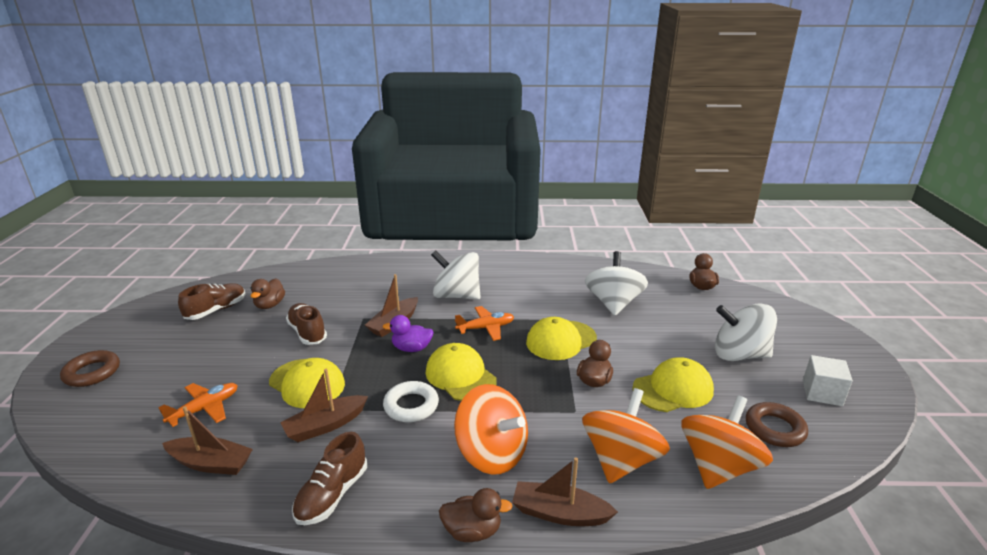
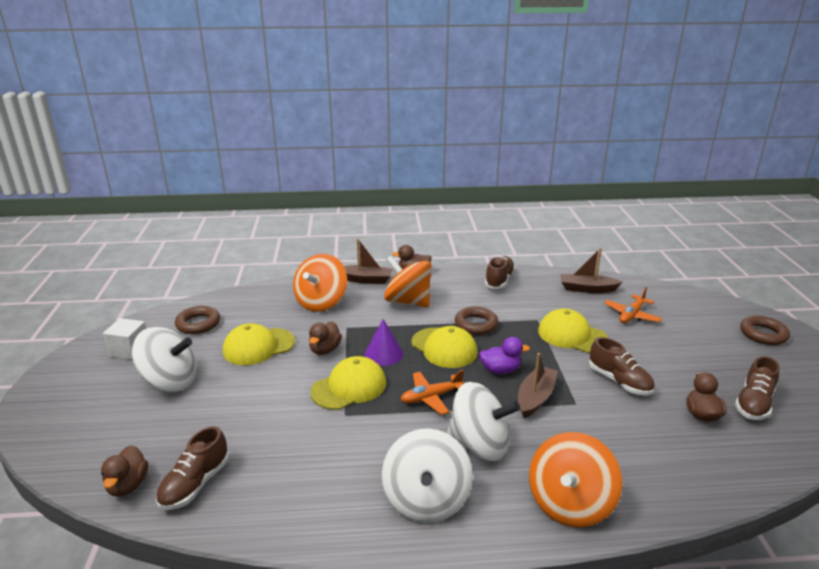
camera: 175 degrees right, 0 degrees up
brown boat [280,369,368,442] -> none
white ring [383,381,439,422] -> brown ring [455,307,498,335]
white spinning top [585,251,648,316] -> white spinning top moved to [382,428,473,523]
orange spinning top [682,395,773,489] -> orange spinning top moved to [529,432,622,528]
none -> brown shoe [156,426,229,510]
none -> purple cone [365,319,403,366]

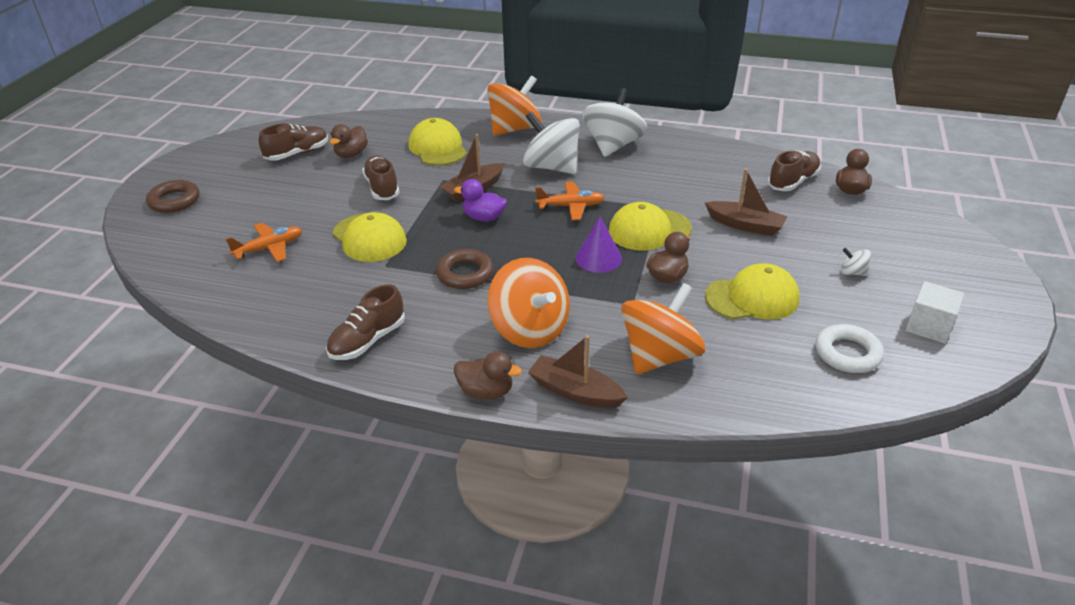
camera: 160 degrees left, 10 degrees up
white spinning top [132,327,197,392] -> white spinning top [841,248,871,276], size x0.41
brown ring [175,306,220,334] -> white ring [816,324,884,373]
yellow cap [411,326,478,368] -> yellow cap moved to [408,118,467,165]
brown boat [560,248,622,293] -> brown boat moved to [705,168,788,236]

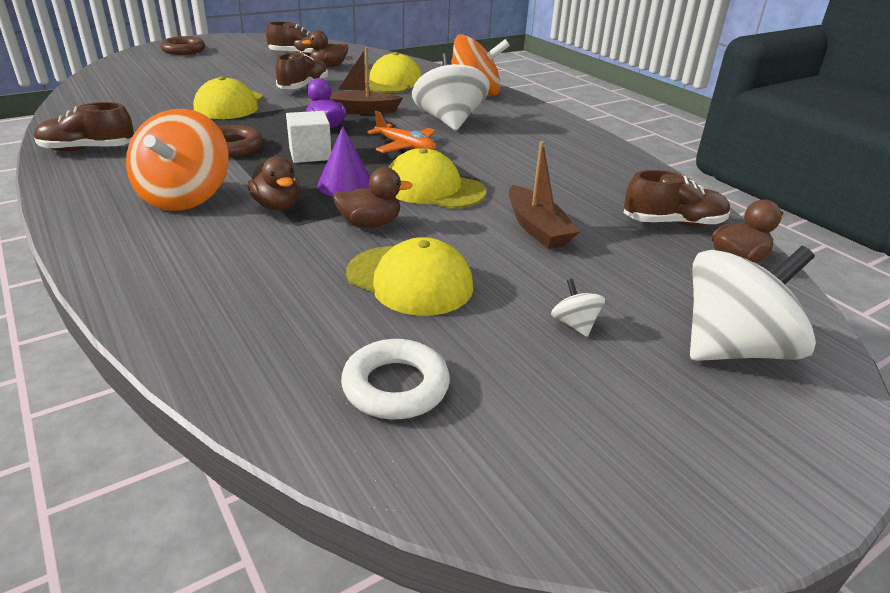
camera: 40 degrees right, 5 degrees down
orange plane [226,223,302,262] -> none
brown duck [454,351,522,400] -> brown duck moved to [248,156,300,211]
brown boat [528,335,628,408] -> none
white spinning top [582,88,647,157] -> white spinning top moved to [690,246,816,361]
orange spinning top [621,283,705,374] -> none
white cube [906,281,964,344] -> white cube moved to [286,111,331,163]

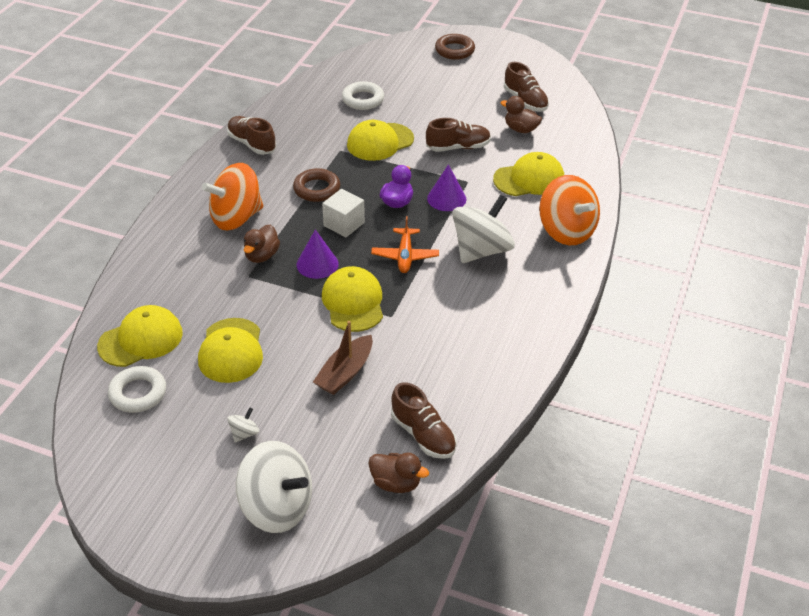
camera: 55 degrees right, 10 degrees up
brown boat [329,47,403,114] -> purple cone [427,164,466,211]
brown duck [333,167,413,228] -> none
none -> yellow cap [97,305,183,367]
none -> white ring [342,81,384,110]

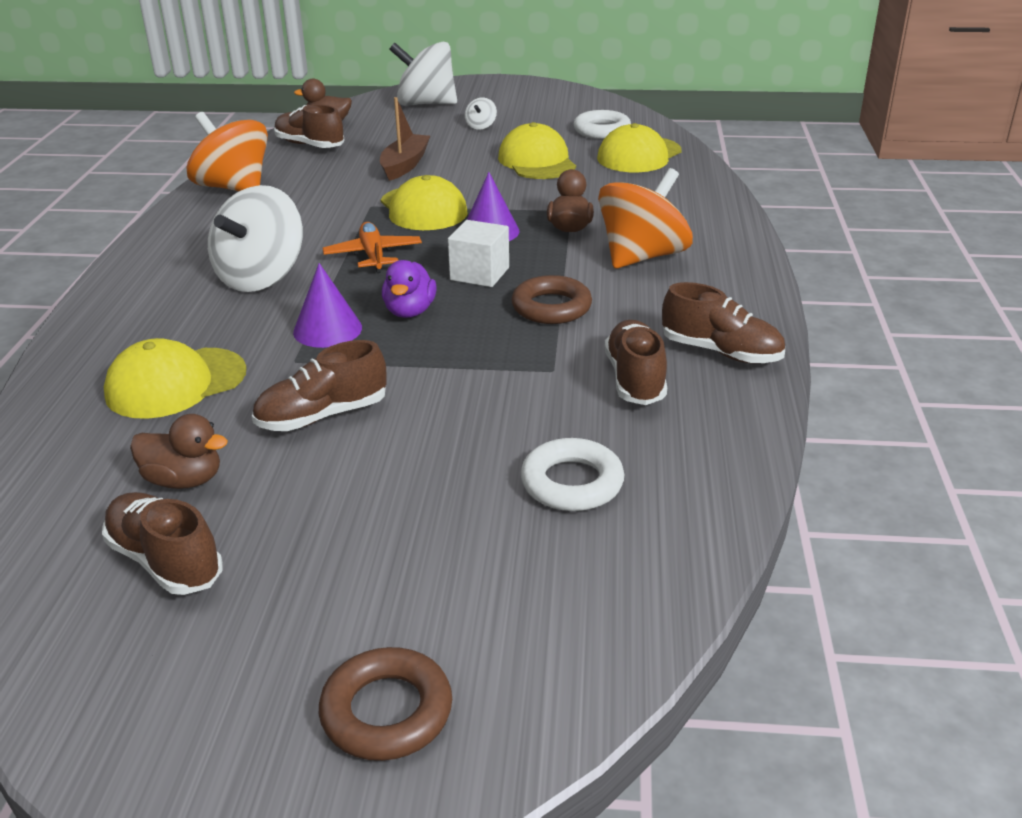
camera: 165 degrees right, 10 degrees down
yellow cap [347,120,414,161] -> none
orange spinning top [539,175,600,245] -> orange spinning top moved to [186,112,268,191]
none -> brown shoe [605,320,667,405]

